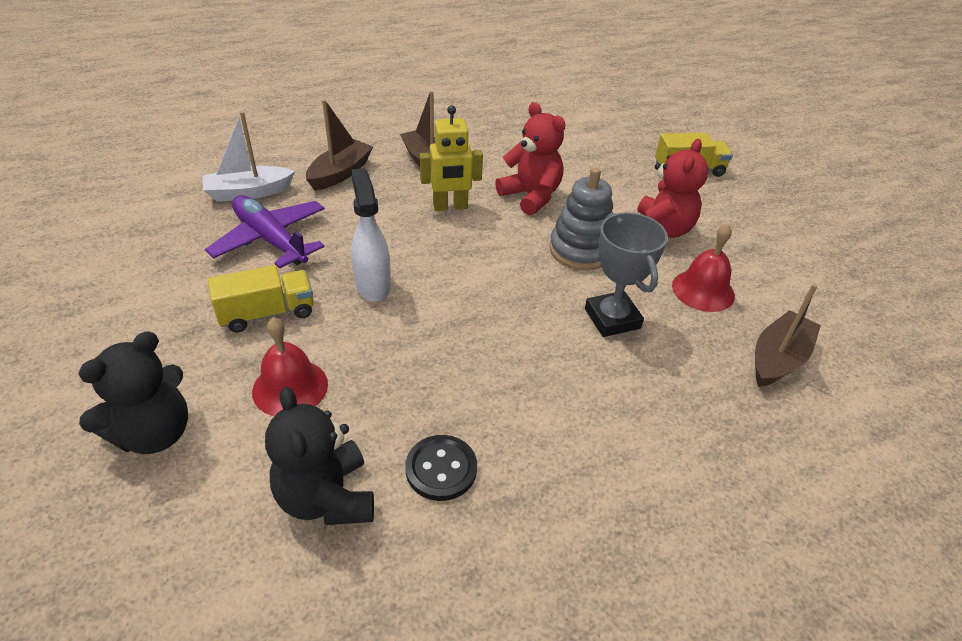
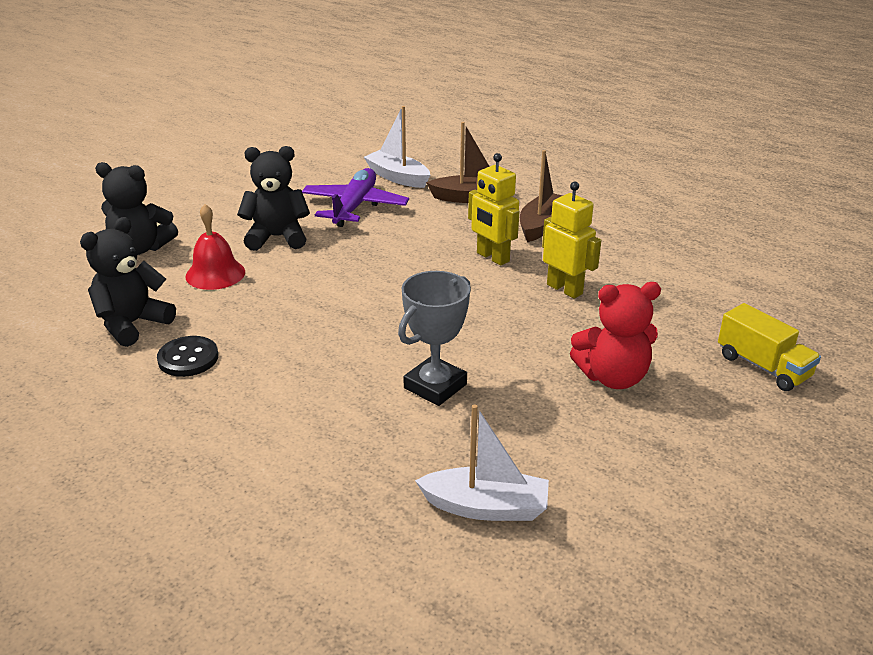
camera: 60 degrees right, 10 degrees down
yellow truck [208,265,314,333] -> black teddy bear [237,146,310,251]
white spray bottle [351,168,391,302] -> none
red teddy bear [495,102,565,215] -> yellow robot [542,182,601,299]
grey stacking toy [549,167,613,270] -> none
red bell [672,224,735,312] -> none
brown boat [755,284,821,387] -> white boat [415,404,549,521]

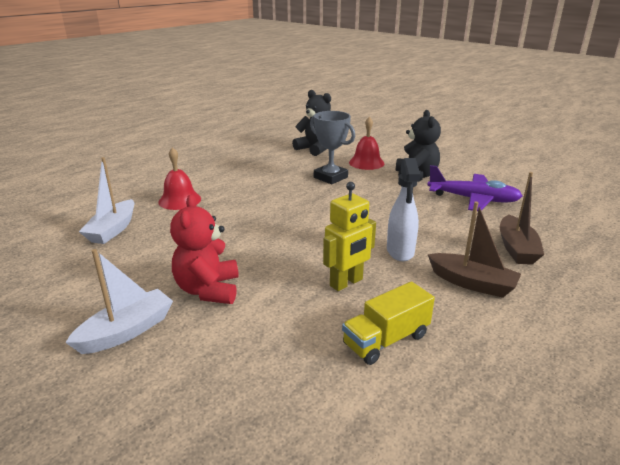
camera: 95 degrees right, 5 degrees down
black teddy bear [95,162,178,255] -> none
black button [157,336,218,377] -> none
white boat [364,106,430,188] -> white boat moved to [65,249,173,354]
grey trophy [398,271,471,406] -> grey trophy moved to [310,111,355,184]
yellow robot [468,153,520,266] -> white spray bottle [387,158,420,261]
yellow truck [718,303,821,391] -> yellow truck moved to [342,281,435,365]
none -> red bell [158,147,201,210]

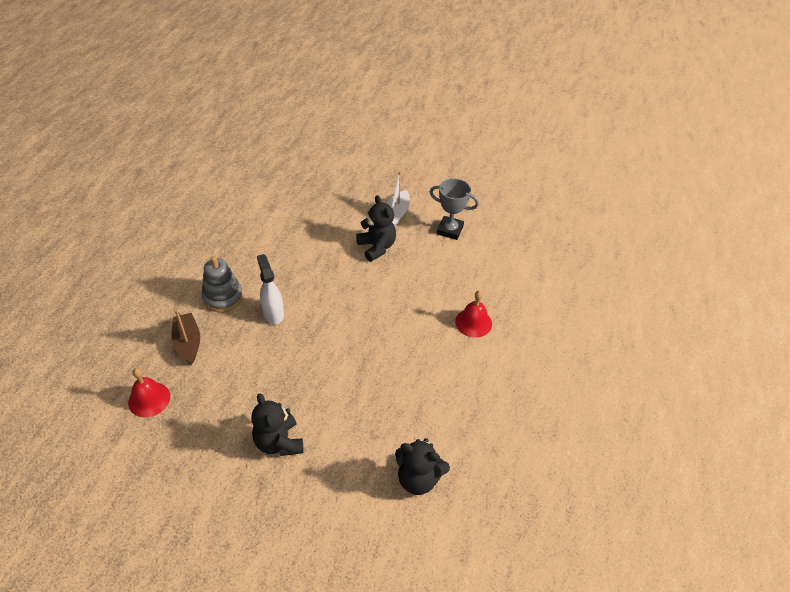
camera: 155 degrees right, 20 degrees up
white boat [79,157,134,244] -> none
red teddy bear [170,195,239,304] -> black teddy bear [356,195,396,262]
grey trophy [310,111,355,184] -> grey trophy moved to [430,178,479,240]
yellow robot [323,182,376,291] -> none
yellow truck [342,281,435,365] -> none
red bell [349,117,384,170] -> red bell moved to [128,368,170,417]
purple plane [427,165,522,211] -> none
brown boat [428,202,521,298] -> grey stacking toy [202,256,243,312]

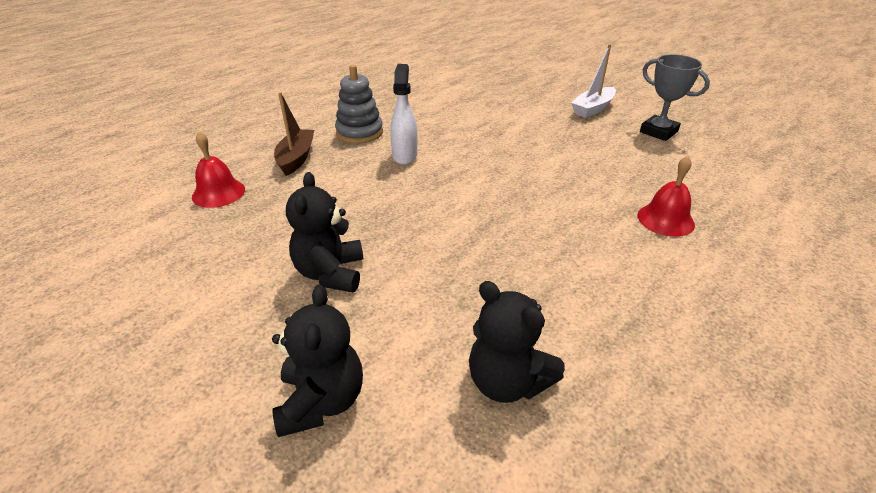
camera: 25 degrees right, 10 degrees down
black teddy bear [356,195,396,262] -> black teddy bear moved to [272,284,363,437]

